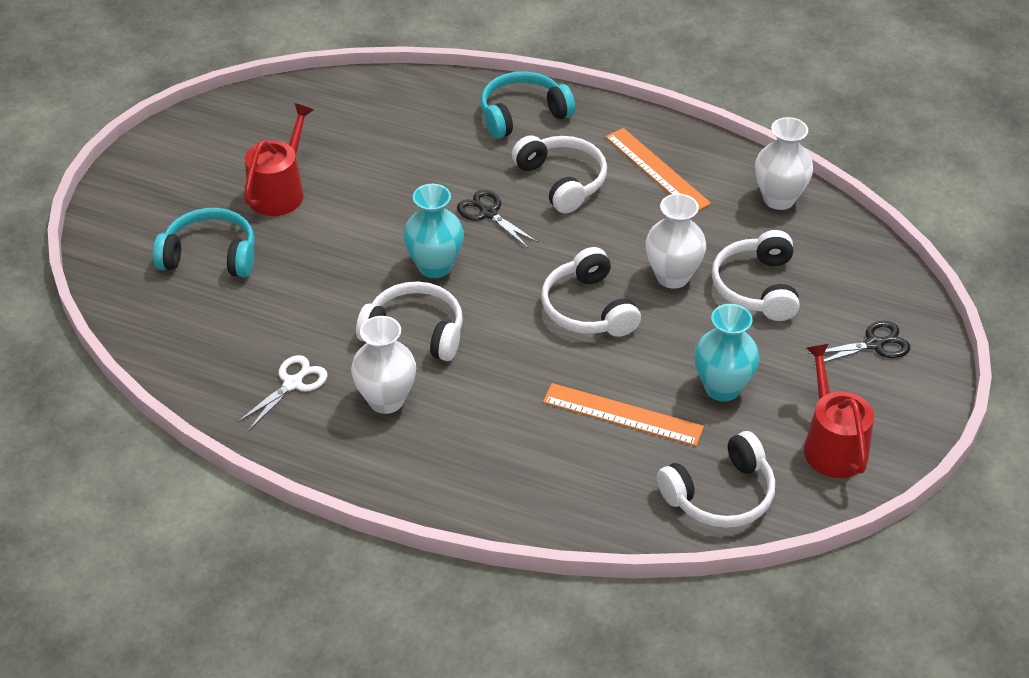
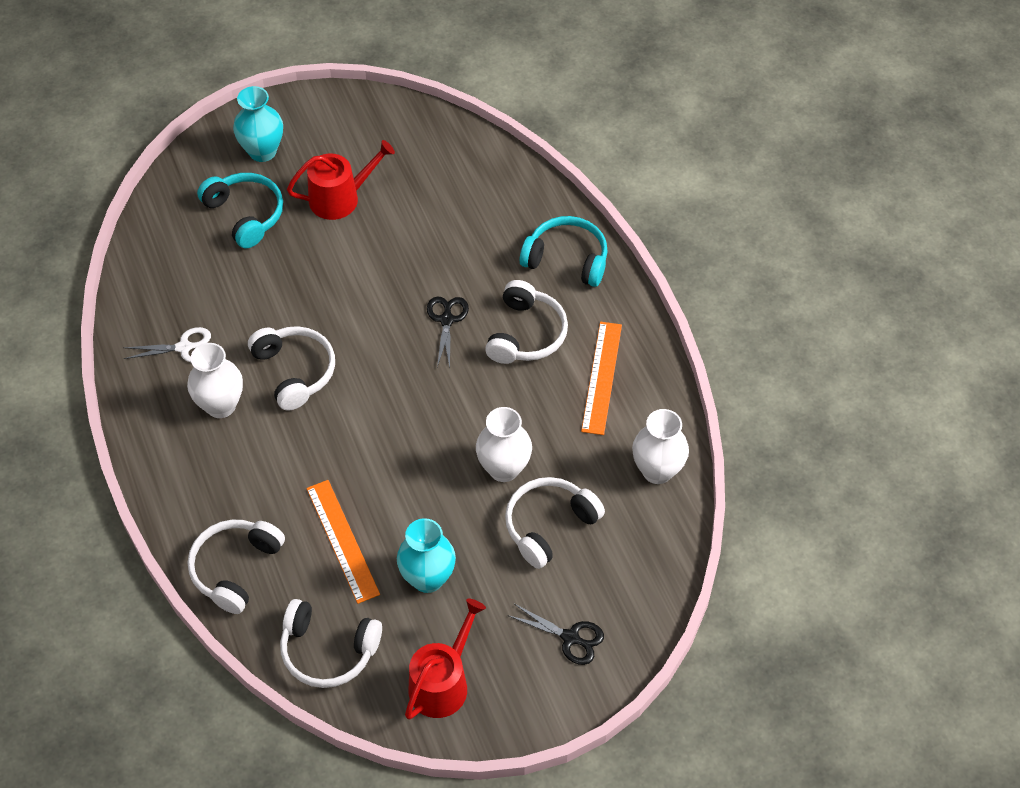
camera: 45 degrees right, 10 degrees up
turquoise vase [403,184,464,278] -> turquoise vase moved to [233,86,283,162]
white headphones [541,247,641,337] -> white headphones moved to [188,520,285,614]

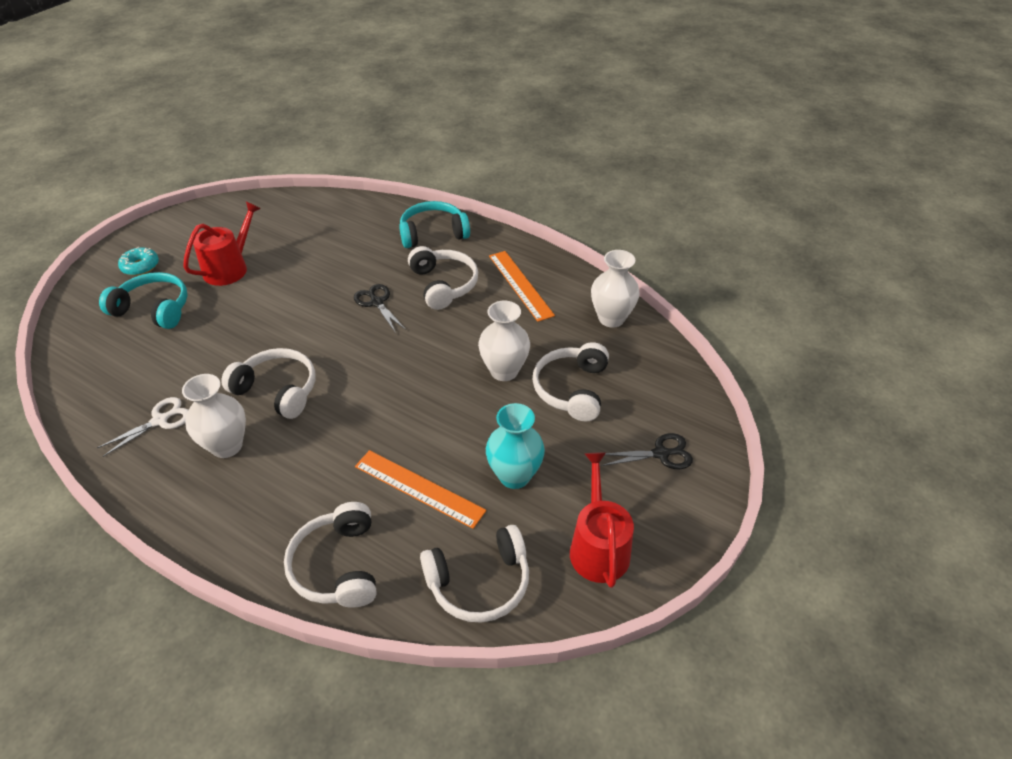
camera: 35 degrees left, 10 degrees down
turquoise vase [233,86,283,162] -> turquoise donut [118,247,159,276]

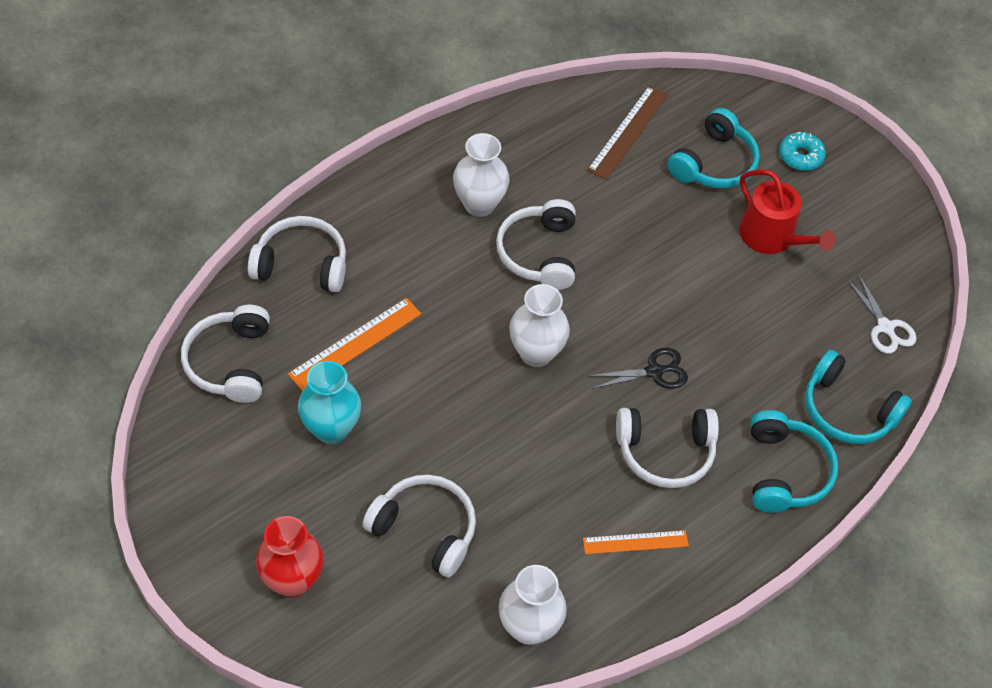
camera: 105 degrees right, 10 degrees up
white scissors [97,397,188,457] -> white scissors moved to [847,274,917,354]
white headphones [221,348,315,419] -> white headphones turned 135 degrees clockwise [496,199,576,290]
white vase [478,300,530,381] -> white vase moved to [509,284,570,367]
orange ruler [489,251,555,322] -> orange ruler [583,530,689,554], size x0.66
red watering can [570,452,634,588] -> none
black scissors [601,433,693,469] -> red vase [256,516,324,598]
none -> brown ruler [587,86,668,180]
none -> turquoise headphones [805,350,912,444]

